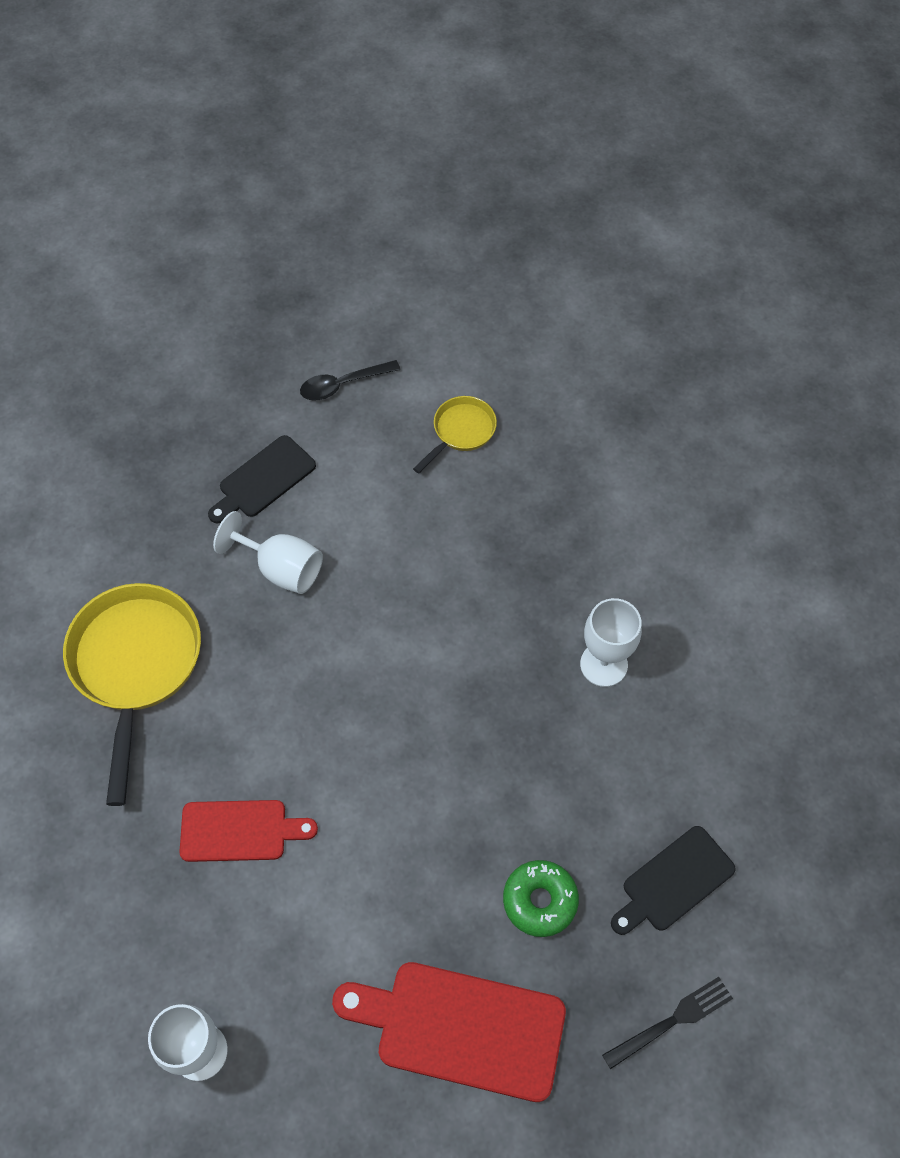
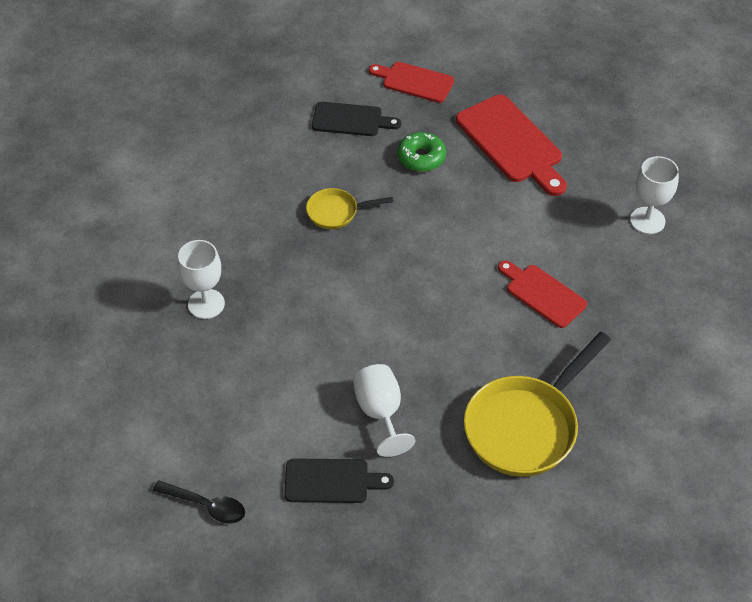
camera: 135 degrees left, 10 degrees down
yellow pan [413,396,497,473] -> yellow pan moved to [306,188,393,229]
white goblet [580,598,642,687] -> white goblet moved to [178,240,225,319]
black fork [602,977,733,1069] -> red cutting board [369,62,454,103]

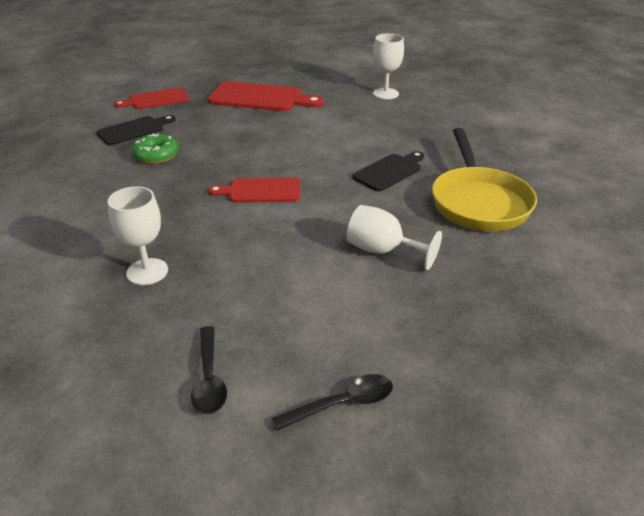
camera: 45 degrees left, 15 degrees down
black cutting board [284,458,394,503] -> black cutting board moved to [352,151,424,191]
yellow pan [306,188,393,229] -> none
green donut [397,132,446,172] -> green donut moved to [132,134,179,164]
red cutting board [498,260,587,328] -> red cutting board moved to [208,178,300,203]
none -> black spoon [191,326,227,414]

